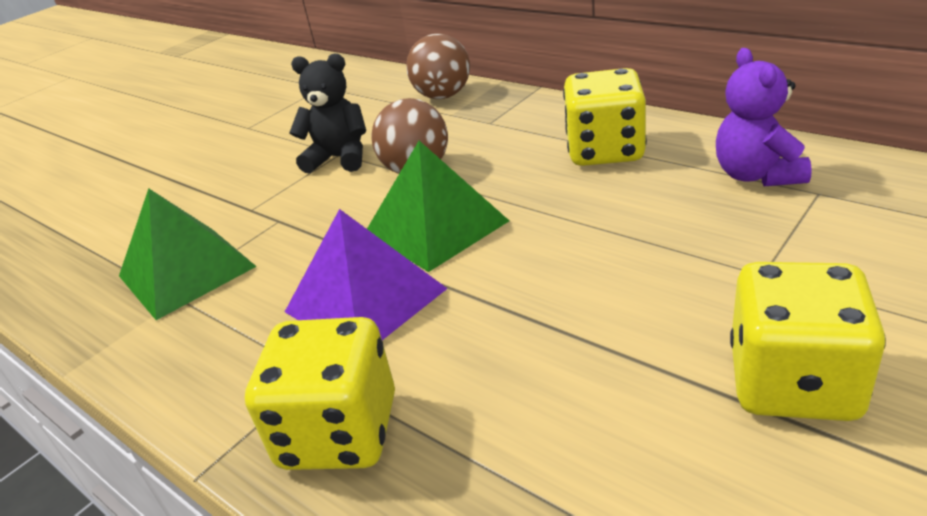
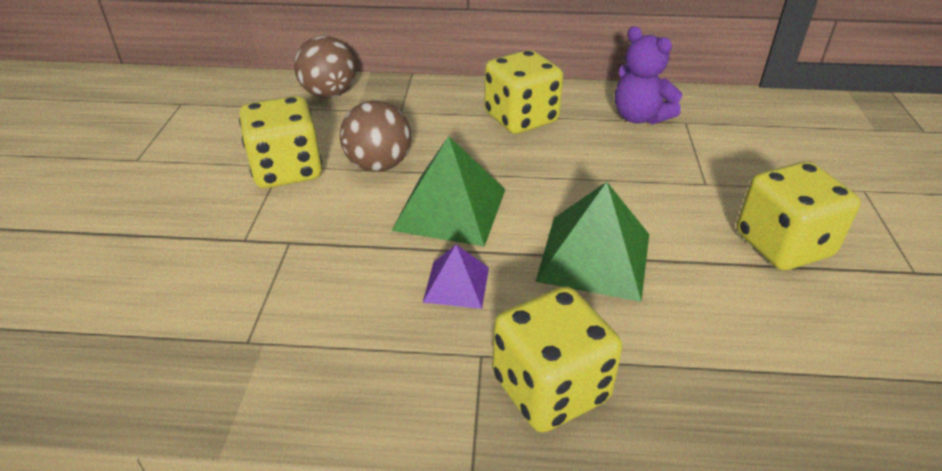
camera: 40 degrees left, 5 degrees up
green pyramid [119,188,257,320] -> green pyramid moved to [535,182,649,302]
purple pyramid [285,209,448,340] -> purple pyramid [423,245,489,309], size x0.55
black teddy bear [289,53,366,173] -> yellow dice [239,96,322,188]

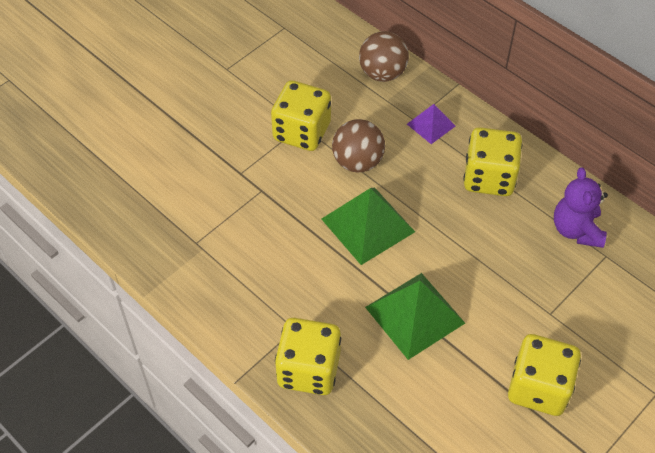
camera: 40 degrees right, 15 degrees up
purple pyramid [423,245,489,309] -> purple pyramid moved to [407,104,455,144]

